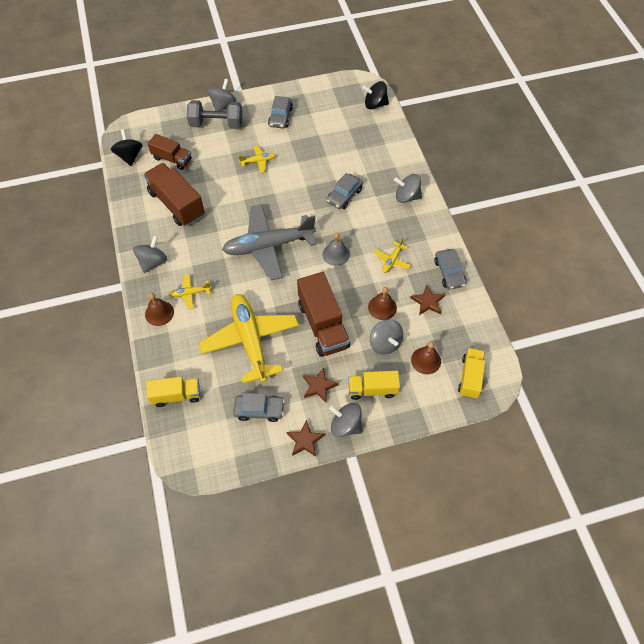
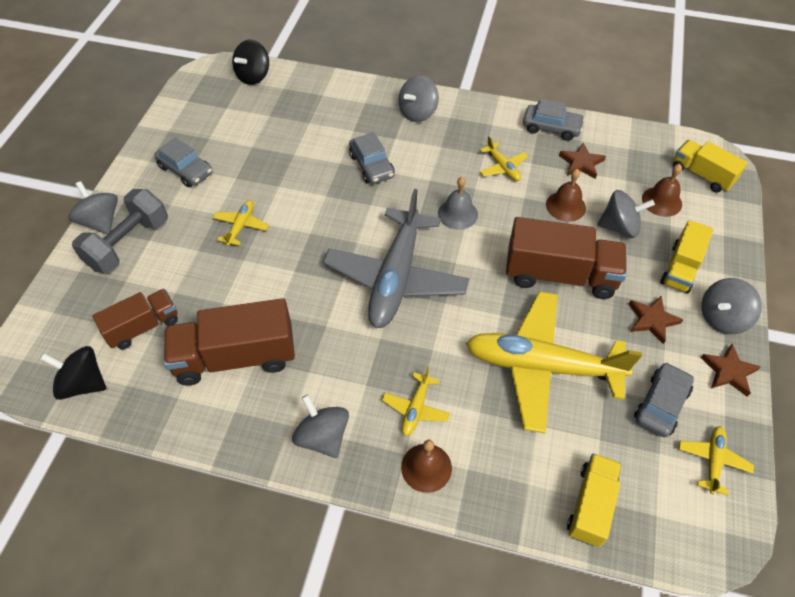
camera: 60 degrees left, 5 degrees down
none -> yellow plane [679,426,754,496]

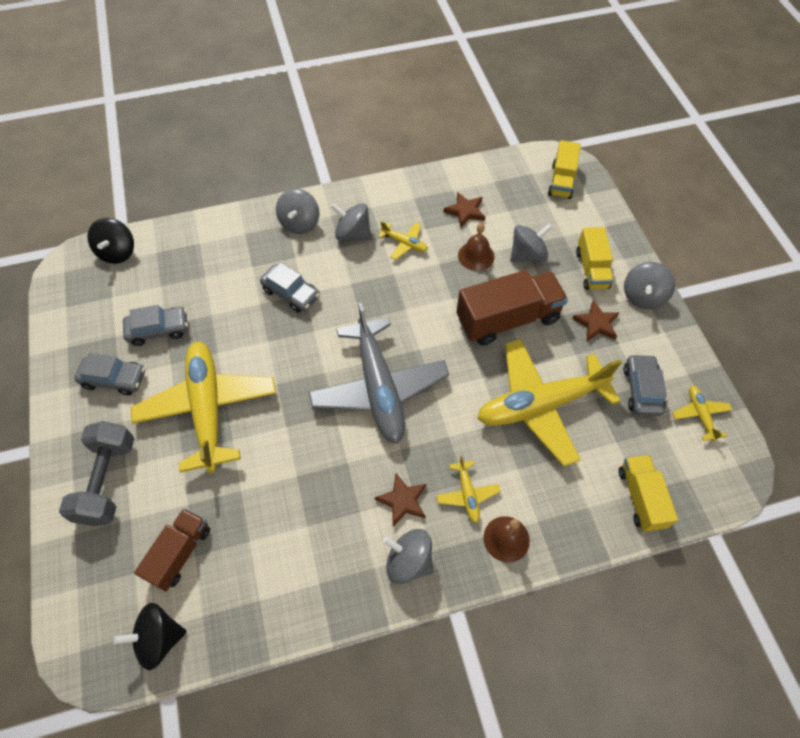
camera: 30 degrees left, 5 degrees up
grey spinning top [68,181,118,234] -> grey spinning top moved to [331,203,371,240]
brown truck [164,298,295,386] -> none
yellow plane [212,200,269,246] -> yellow plane [131,342,276,473], size x2.36
grey bell [438,177,478,230] -> none
grey car [523,99,585,141] -> grey car moved to [123,305,188,346]
brown bell [642,164,682,217] -> none
yellow truck [673,140,748,193] -> yellow truck turned 90 degrees counterclockwise [548,140,581,199]
brown star [701,344,761,397] -> brown star moved to [375,473,427,526]

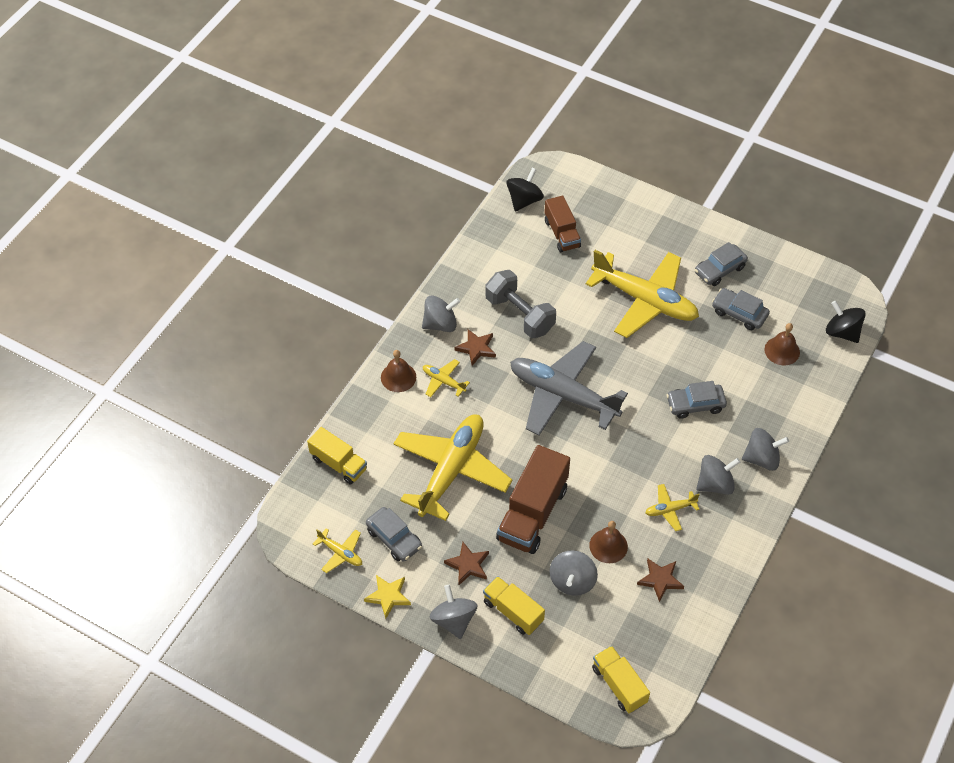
camera: 135 degrees right, 5 degrees down
grey dumbbell [59,421,134,526] -> grey dumbbell moved to [485,270,556,338]
grey car [123,305,188,346] -> grey car turned 90 degrees clockwise [712,288,770,330]
grey spinning top [276,189,319,234] -> grey spinning top turned 120 degrees clockwise [742,428,789,471]
none -> yellow star [364,575,411,619]
none -> brown bell [765,323,800,365]

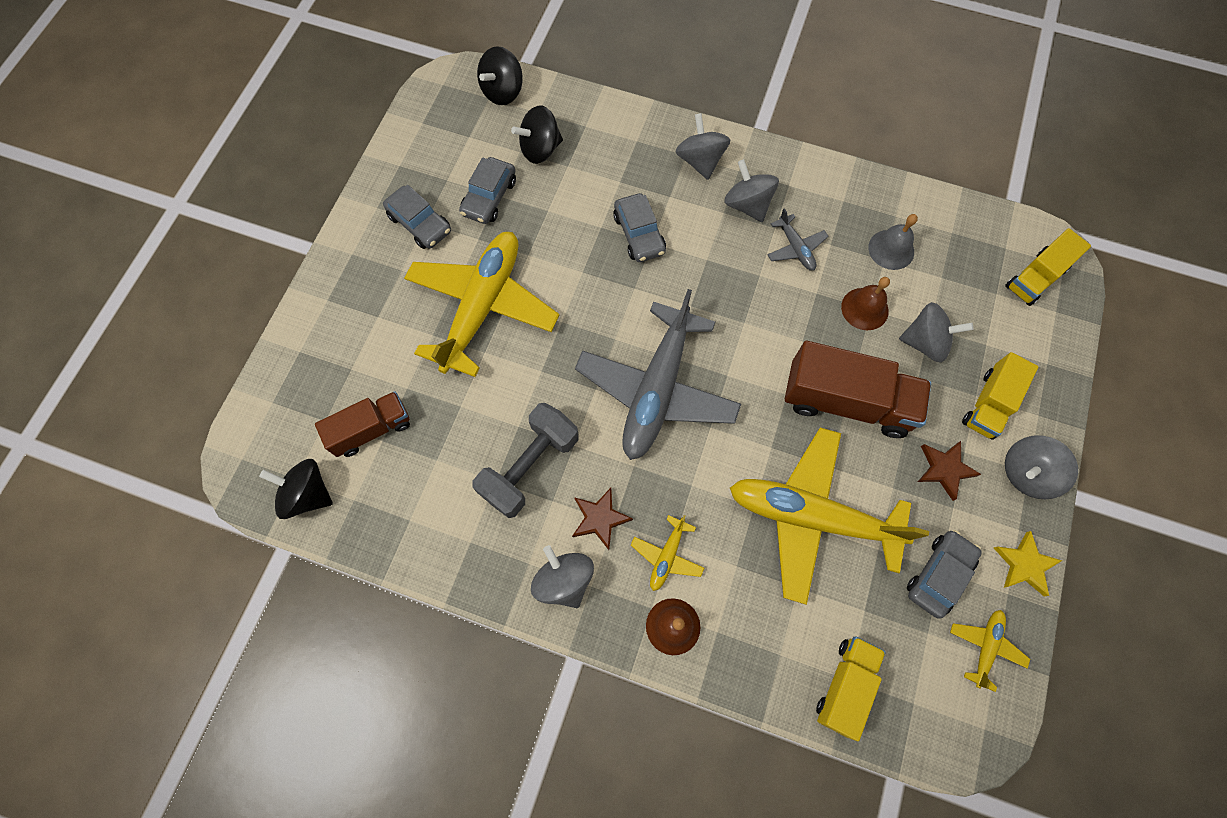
camera: 100 degrees left, 15 degrees up
brown star [637,559,684,602] -> grey bell [868,214,918,270]
yellow plane [645,484,700,531] -> grey plane [767,208,829,271]
brown bell [765,323,800,365] -> black spinning top [511,105,563,164]

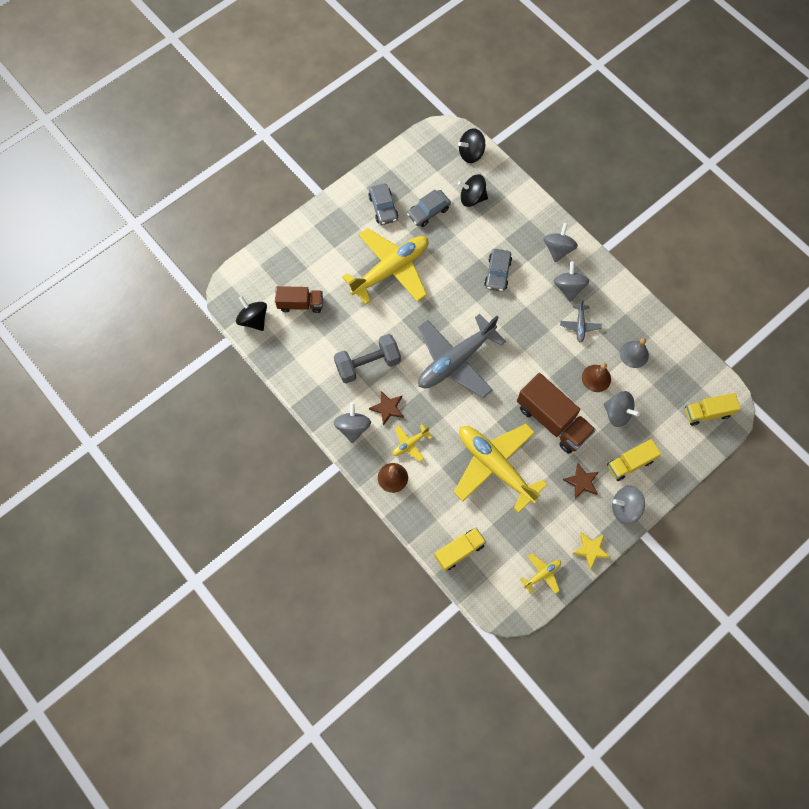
camera: 30 degrees right, 0 degrees up
grey car [907,530,982,619] -> none

